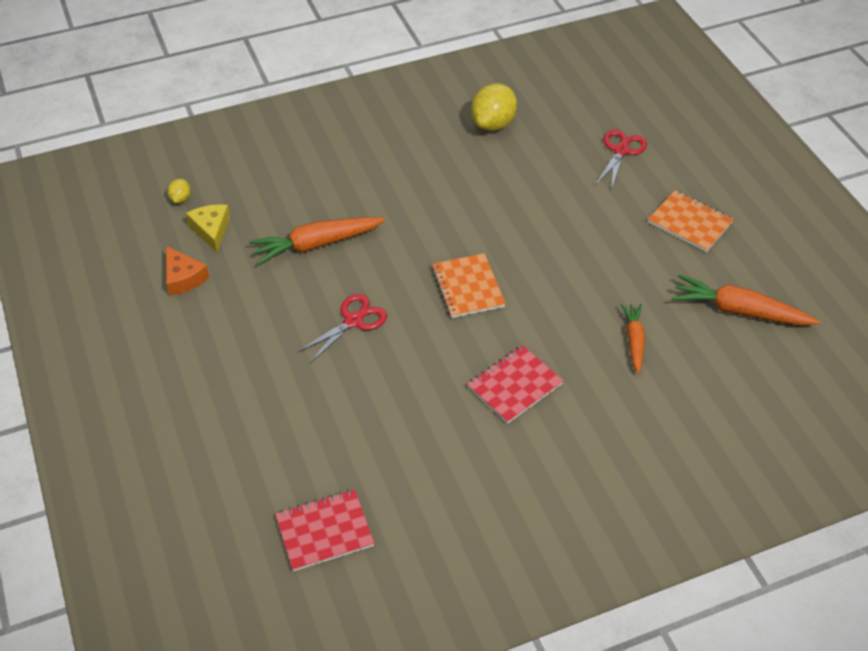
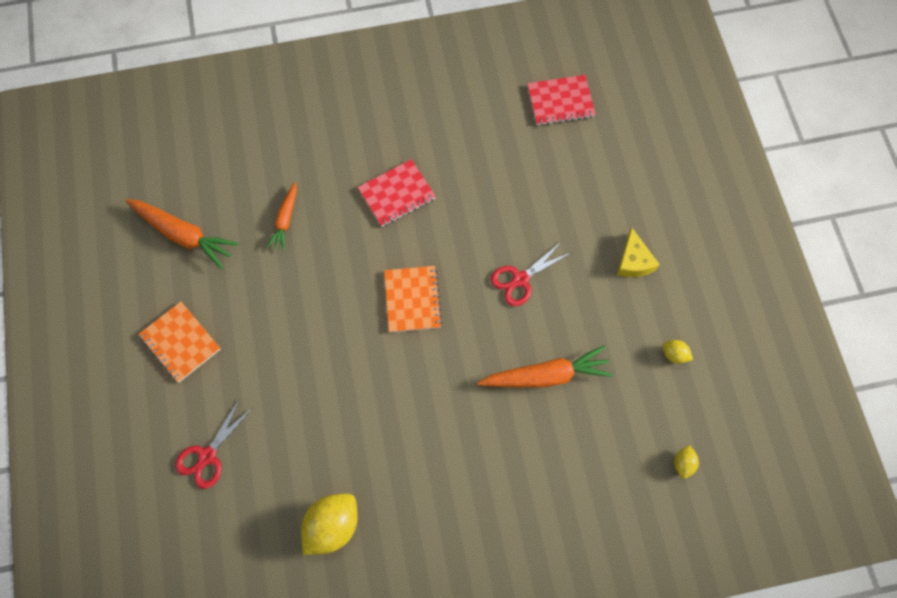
camera: 170 degrees left, 20 degrees up
orange cheese [166,246,209,296] -> yellow lemon [662,340,693,364]
yellow cheese [186,204,230,252] -> yellow cheese moved to [617,228,660,277]

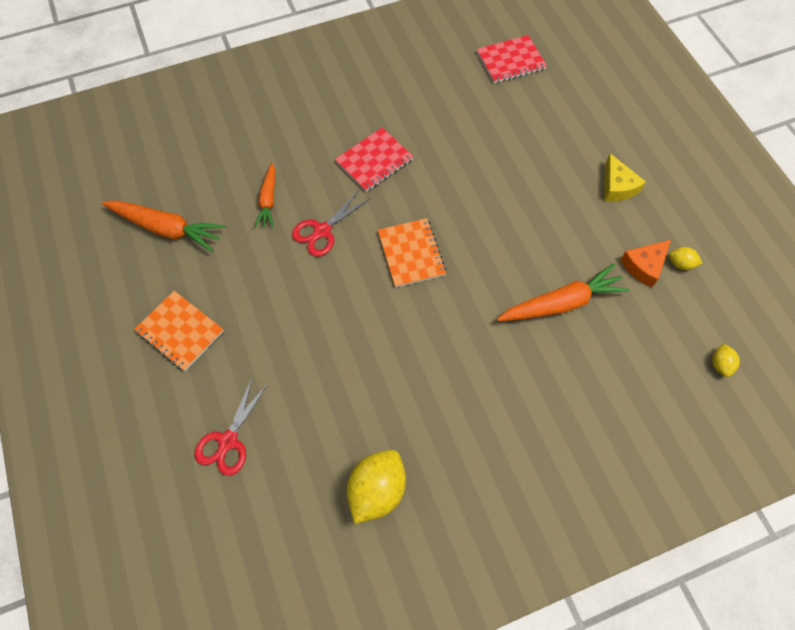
camera: 10 degrees left, 5 degrees down
red scissors [490,241,571,306] -> red scissors moved to [292,190,369,257]
none -> orange cheese [620,240,671,288]

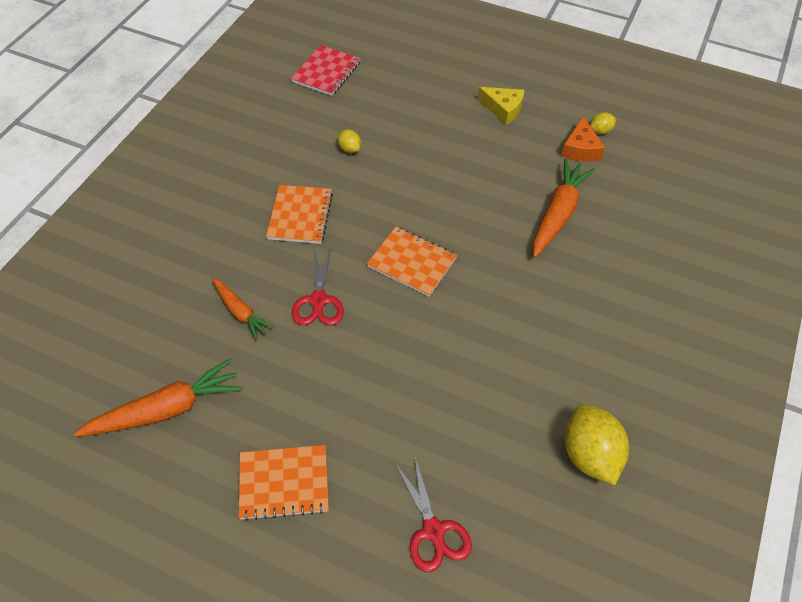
camera: 45 degrees left, 10 degrees down
red notebook [335,127,414,192] -> orange notebook [266,185,333,244]
yellow lemon [712,344,740,377] -> yellow lemon moved to [338,129,361,153]

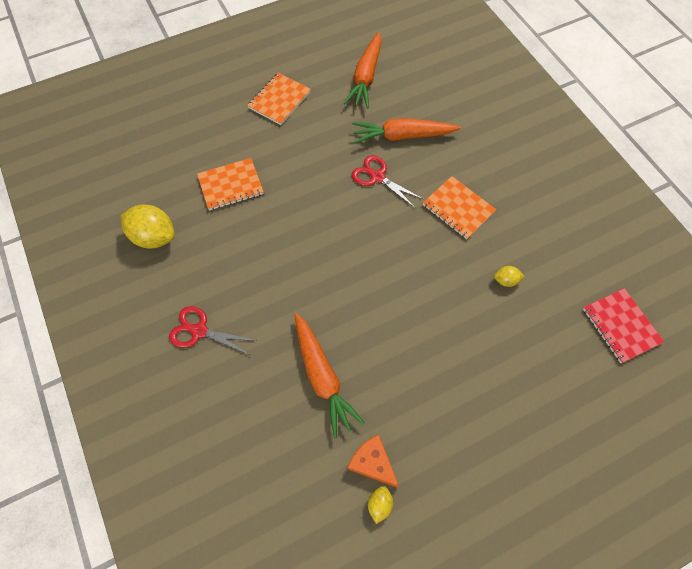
camera: 130 degrees right, 10 degrees up
orange carrot [212,278,274,341] -> orange carrot [352,118,461,144], size x1.66
orange notebook [367,227,457,296] -> orange notebook moved to [197,158,264,211]
red scissors [394,454,472,572] -> red scissors moved to [169,306,257,355]
yellow cheese [478,87,524,125] -> none

